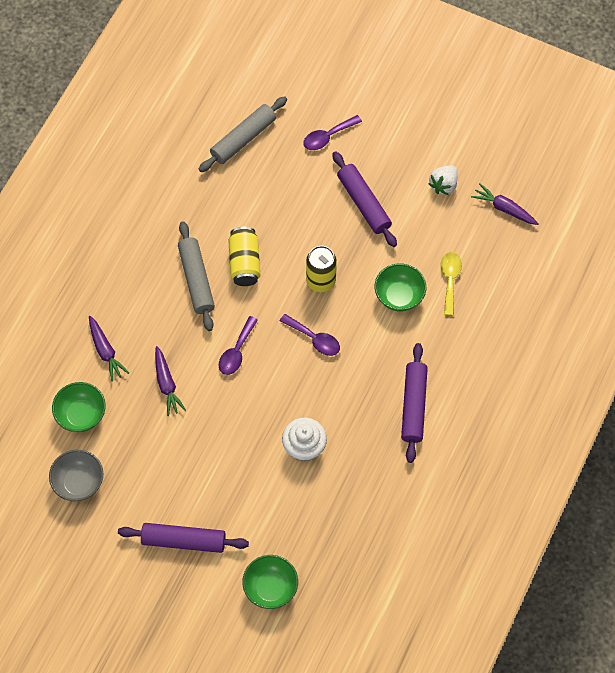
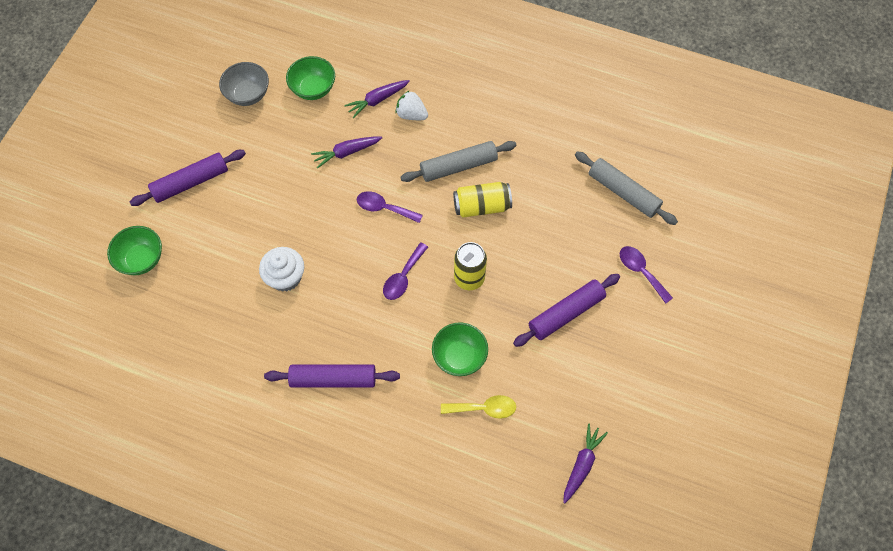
camera: 85 degrees right, 0 degrees up
purple rolling pin [118,523,249,553] -> purple rolling pin turned 60 degrees clockwise [130,150,246,206]
white strawberry [429,165,457,195] -> white strawberry moved to [395,90,428,120]

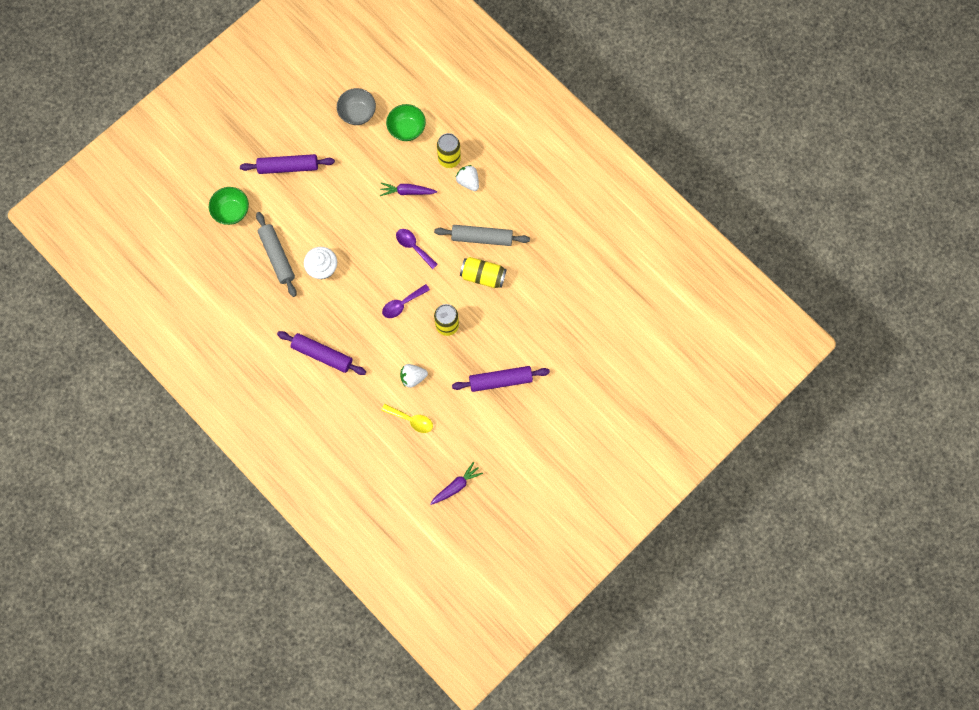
camera: 25 degrees right, 10 degrees up
purple carrot [344,80,410,119] -> yellow can [437,133,461,168]
green bowl [432,322,488,376] -> white strawberry [400,364,428,388]
grey rolling pin [575,151,678,225] -> grey rolling pin moved to [256,212,297,297]
purple spoon [620,246,673,304] -> none

